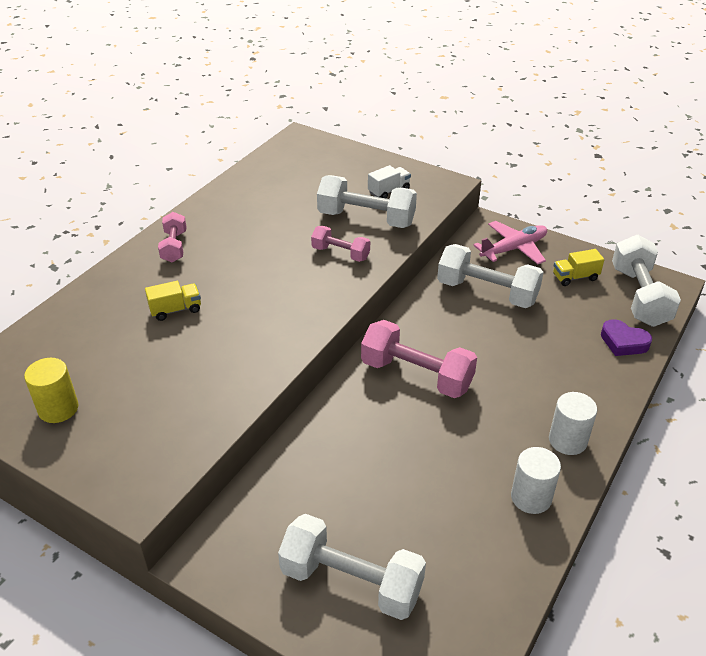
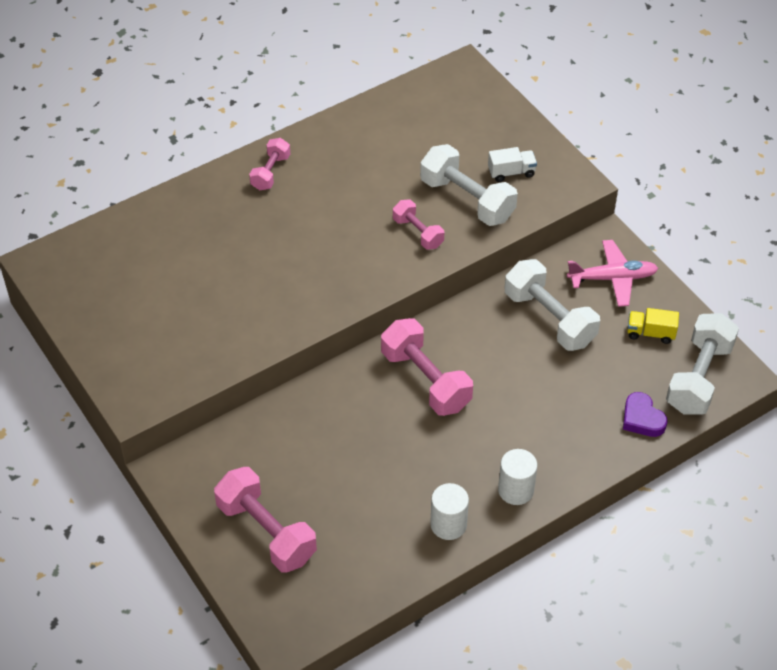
camera: 25 degrees right, 10 degrees up
yellow cylinder [24,358,79,423] -> none
yellow truck [145,281,201,321] -> none
white dumbbell [278,514,426,620] -> pink dumbbell [214,467,317,573]

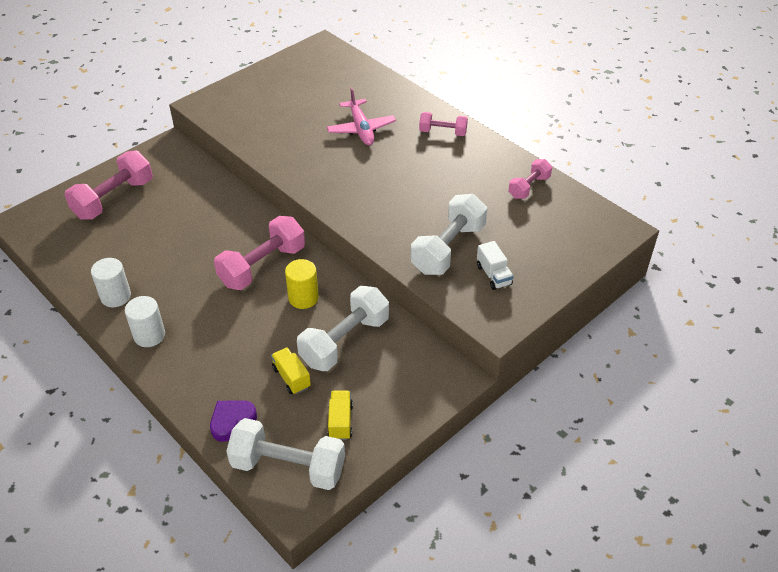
camera: 80 degrees right, 5 degrees down
pink dumbbell [393,199,444,250] -> pink dumbbell moved to [509,159,552,199]
pink plane [567,240,658,307] -> pink plane moved to [327,88,396,145]
none -> yellow truck [271,347,311,394]
none -> yellow cylinder [285,259,319,309]

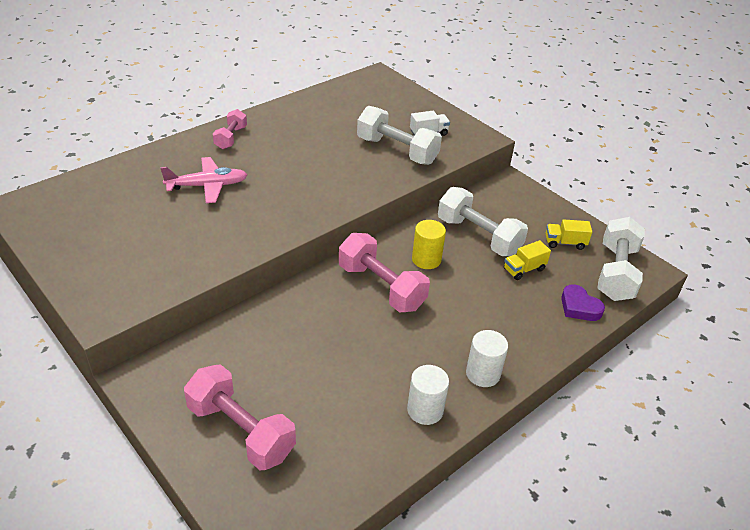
camera: 90 degrees left, 5 degrees down
pink dumbbell [509,159,552,199] -> none

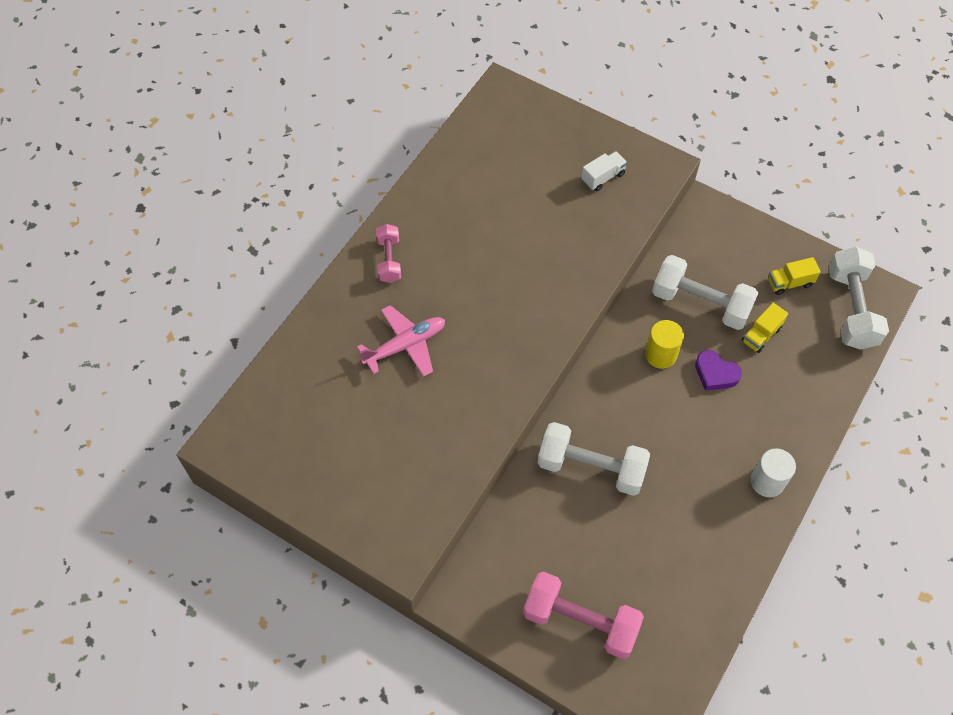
camera: 15 degrees left, 20 degrees up
pink dumbbell [339,233,430,312] -> none
white dumbbell [357,106,442,165] -> white dumbbell moved to [538,422,650,496]
white cylinder [407,365,449,425] -> none
purple heart [561,284,605,321] -> purple heart moved to [695,350,742,391]

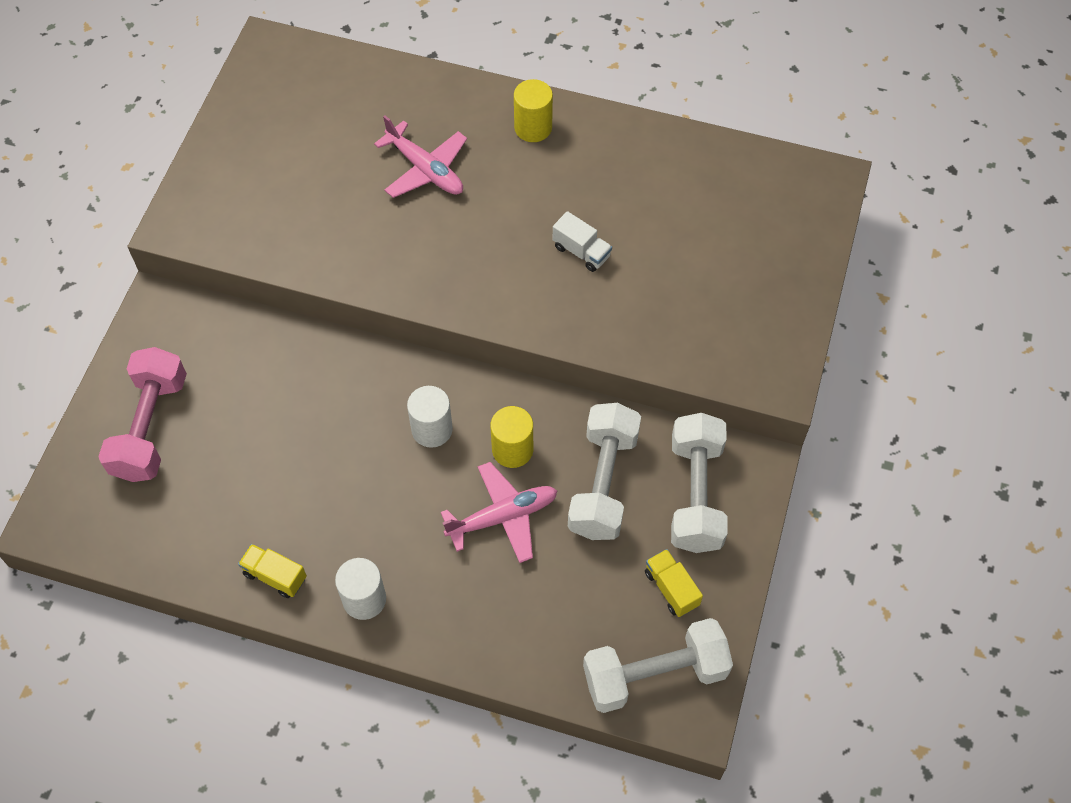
camera: 75 degrees right, 0 degrees up
pink dumbbell [376,224,401,283] -> yellow cylinder [514,79,553,142]
white dumbbell [538,422,650,496] -> white dumbbell moved to [671,413,728,553]
white truck [581,151,627,192] -> white truck moved to [553,211,612,272]
purple heart [695,350,742,391] -> pink plane [441,462,557,563]
yellow truck [742,303,788,353] -> yellow truck moved to [238,544,307,598]
none -> white cylinder [407,386,453,448]

